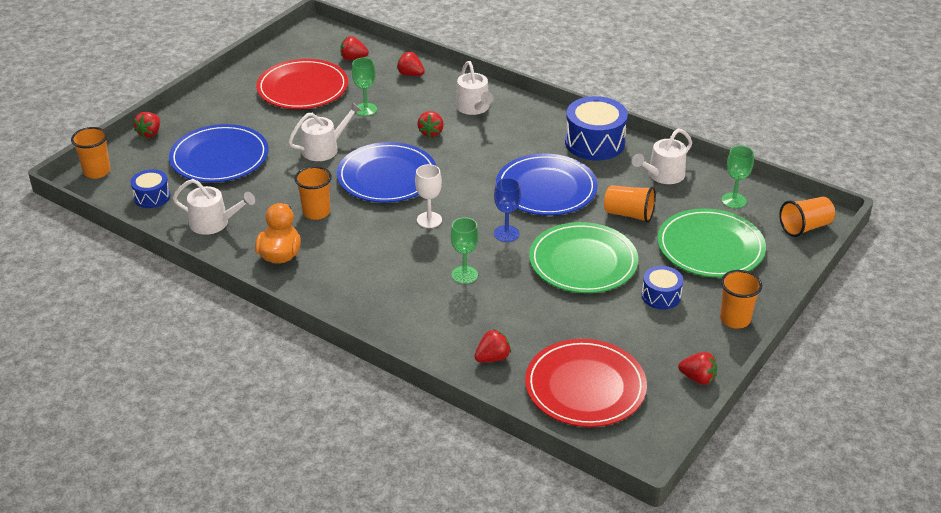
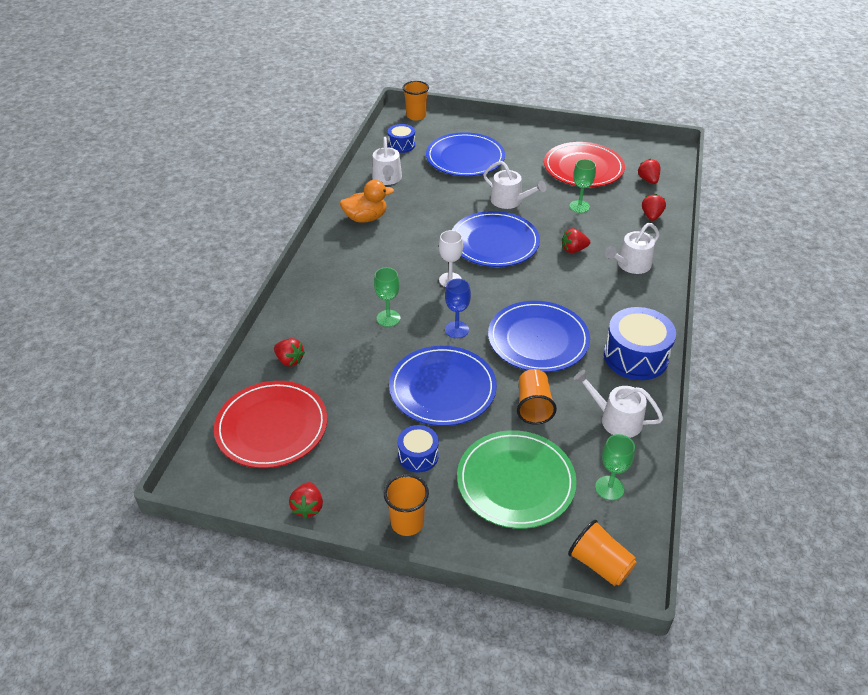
camera: 70 degrees right, 5 degrees up
red strawberry [134,112,160,138] -> none
orange cup [294,166,332,220] -> none
green plate [529,222,638,293] -> blue plate [389,346,497,426]

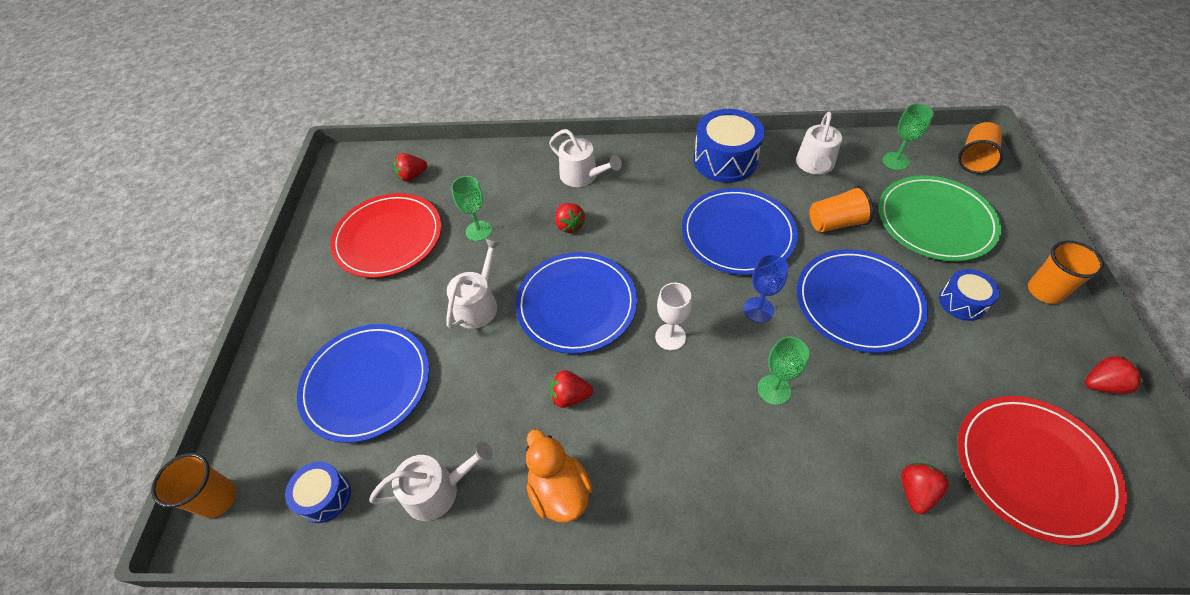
camera: 100 degrees left, 10 degrees up
red strawberry [642,194,666,221] -> red strawberry moved to [550,370,593,408]

